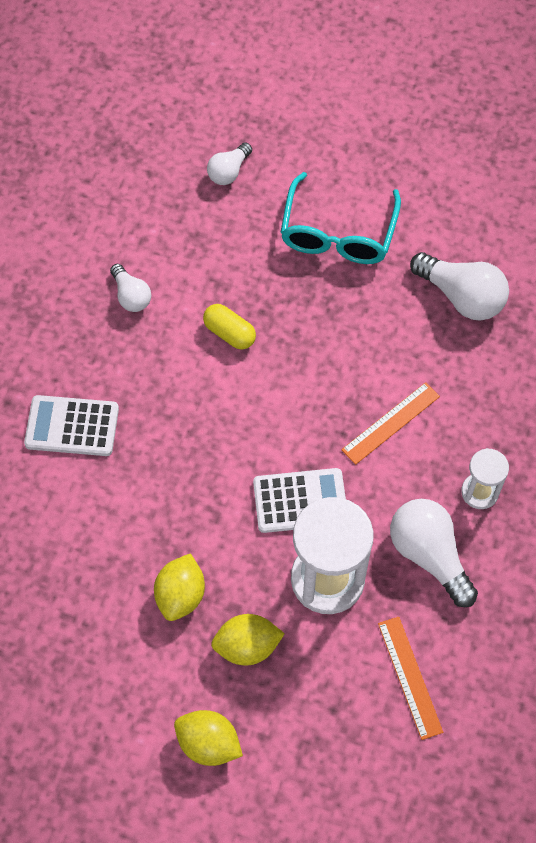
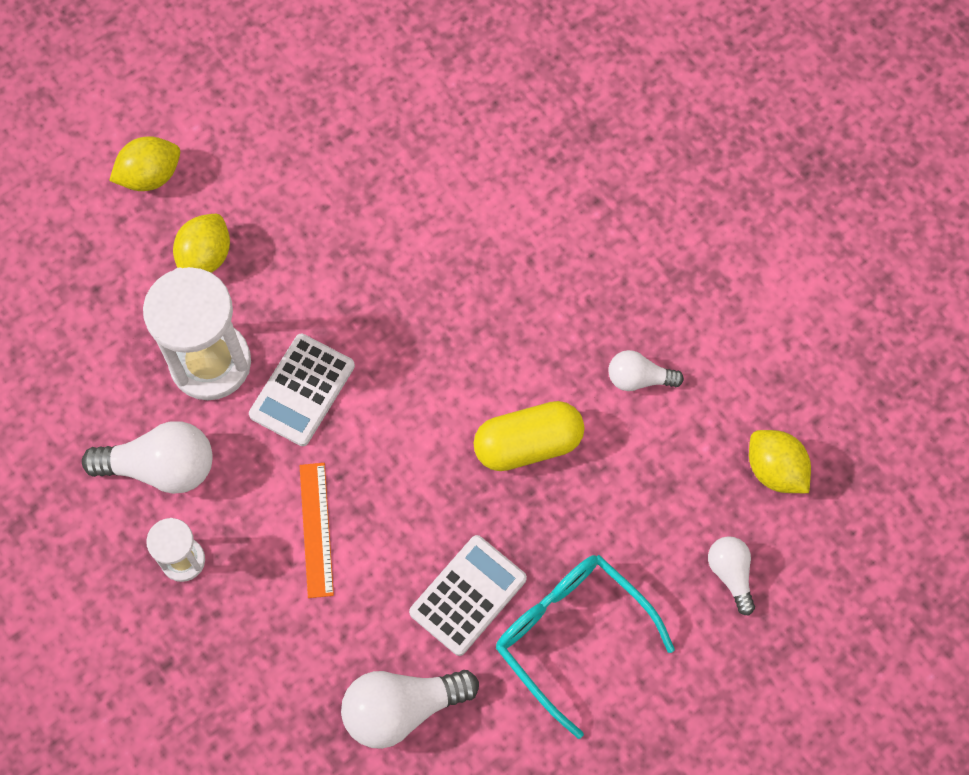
camera: 125 degrees right, 5 degrees up
white calculator [24,395,119,456] -> white calculator moved to [409,535,527,656]
yellow lemon [154,553,205,621] -> yellow lemon moved to [749,430,811,493]
yellow capsule [203,304,256,350] -> yellow capsule [473,401,585,471], size x1.55
orange ruler [378,617,443,740] -> none

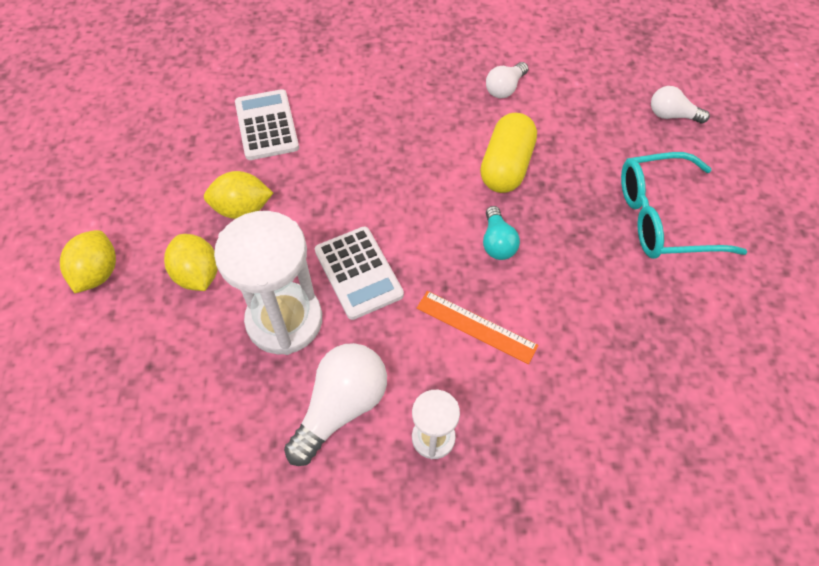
camera: 55 degrees left, 10 degrees down
white light bulb [341,670,479,749] -> none
white calculator [409,535,527,656] -> white calculator moved to [235,89,299,160]
yellow lemon [749,430,811,493] -> yellow lemon moved to [204,171,273,219]
none -> turquoise light bulb [483,206,520,260]

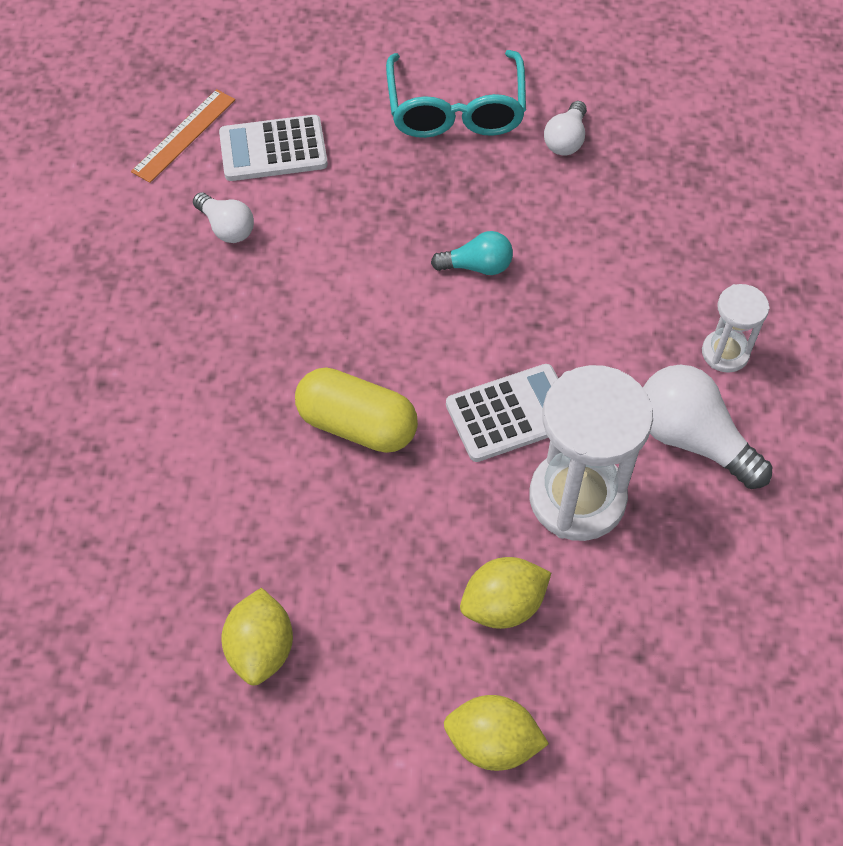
camera: 85 degrees left, 0 degrees up
yellow lemon [204,171,273,219] -> yellow lemon moved to [221,587,293,685]
white calculator [235,89,299,160] -> white calculator moved to [219,115,328,181]
orange ruler [417,291,539,364] -> orange ruler moved to [131,89,235,183]
yellow capsule [480,113,537,193] -> yellow capsule moved to [295,367,418,453]
white light bulb [651,86,710,124] -> white light bulb moved to [544,101,587,155]

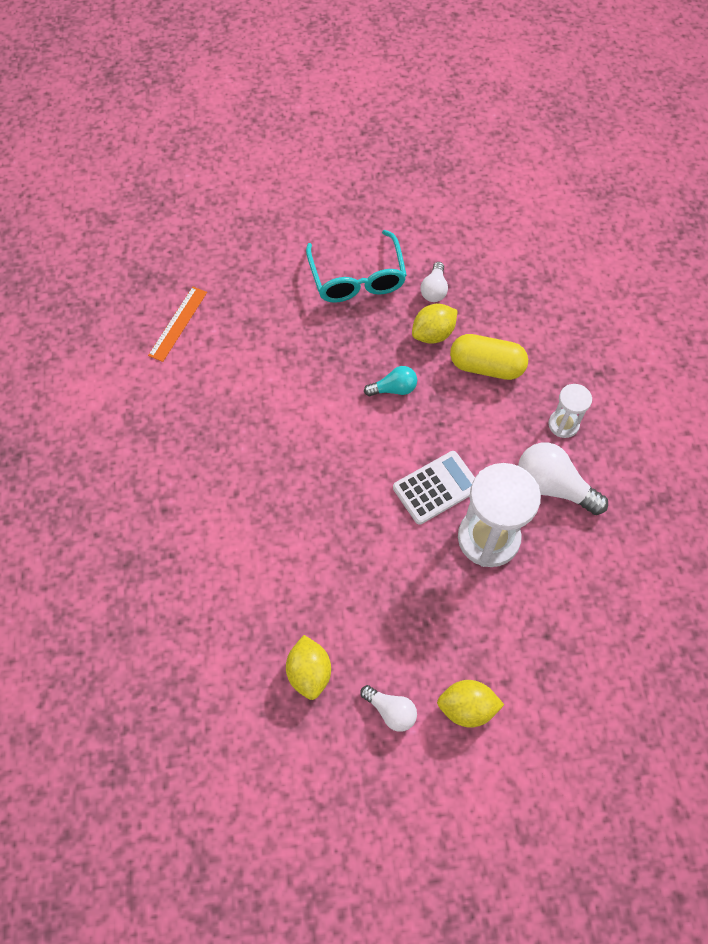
camera: 10 degrees left, 5 degrees up
white light bulb [193,192,254,243] -> white light bulb moved to [360,685,417,732]
white calculator [219,115,328,181] -> none
yellow capsule [295,367,418,453] -> yellow capsule moved to [450,334,528,380]
yellow lemon [460,557,551,629] -> yellow lemon moved to [412,304,458,344]

